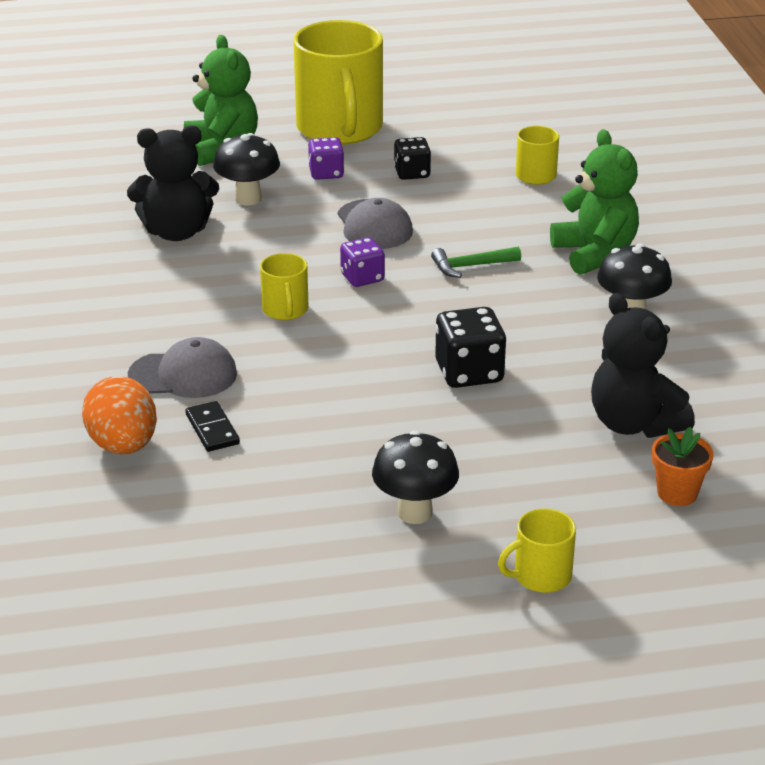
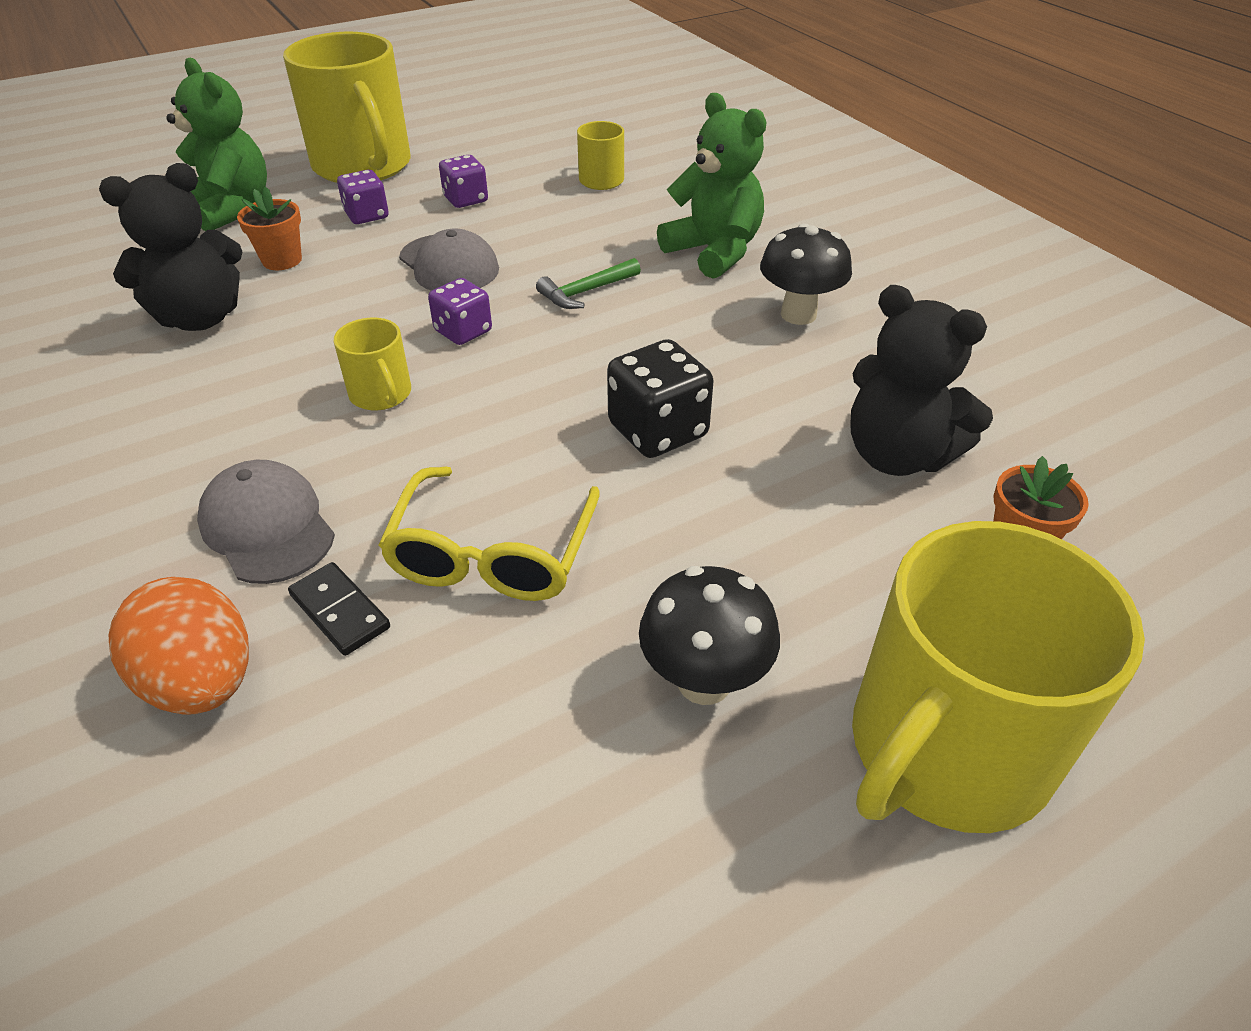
camera: 20 degrees left, 10 degrees up
grey cap [128,337,237,398] -> grey cap turned 105 degrees counterclockwise [197,460,335,584]
black mushroom [213,133,280,206] -> orange flower pot [237,187,302,270]
black dice [394,137,431,180] -> purple dice [439,155,488,208]
yellow mug [498,509,576,593] -> yellow mug [852,521,1145,833], size x2.21
none -> yellow glasses [378,467,600,601]

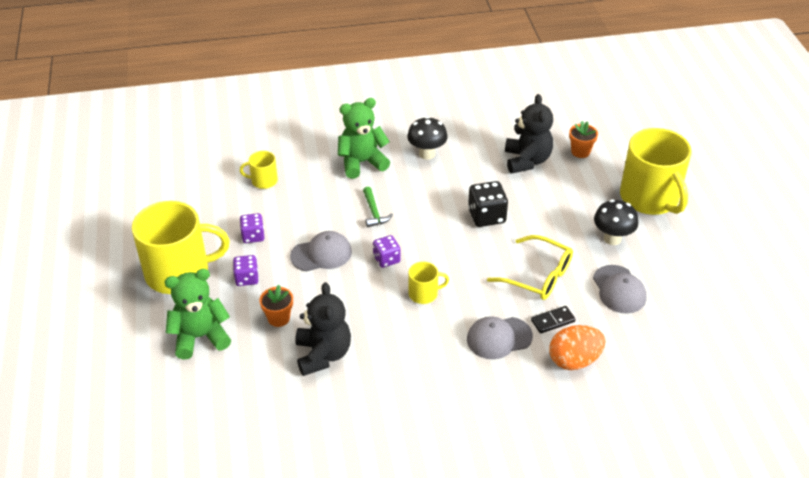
camera: 70 degrees left, 0 degrees up
black teddy bear [850,285,993,476] -> black teddy bear turned 60 degrees counterclockwise [505,94,553,173]
none -> grey cap [593,265,647,314]

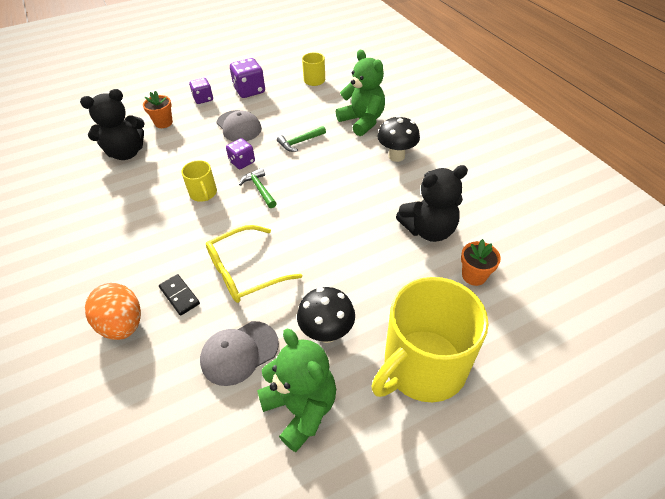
camera: 75 degrees right, 5 degrees up
yellow mug [132,201,230,294] -> none
green teddy bear [164,269,231,359] -> green teddy bear moved to [257,329,336,452]
purple dice [240,213,264,243] -> purple dice [230,58,265,98], size x1.53
grey cap [467,316,533,359] -> none
black dice [468,181,508,227] -> none
yellow glasses [487,235,573,300] -> yellow glasses turned 45 degrees clockwise [206,225,302,303]
none -> green hammer [239,168,277,208]

